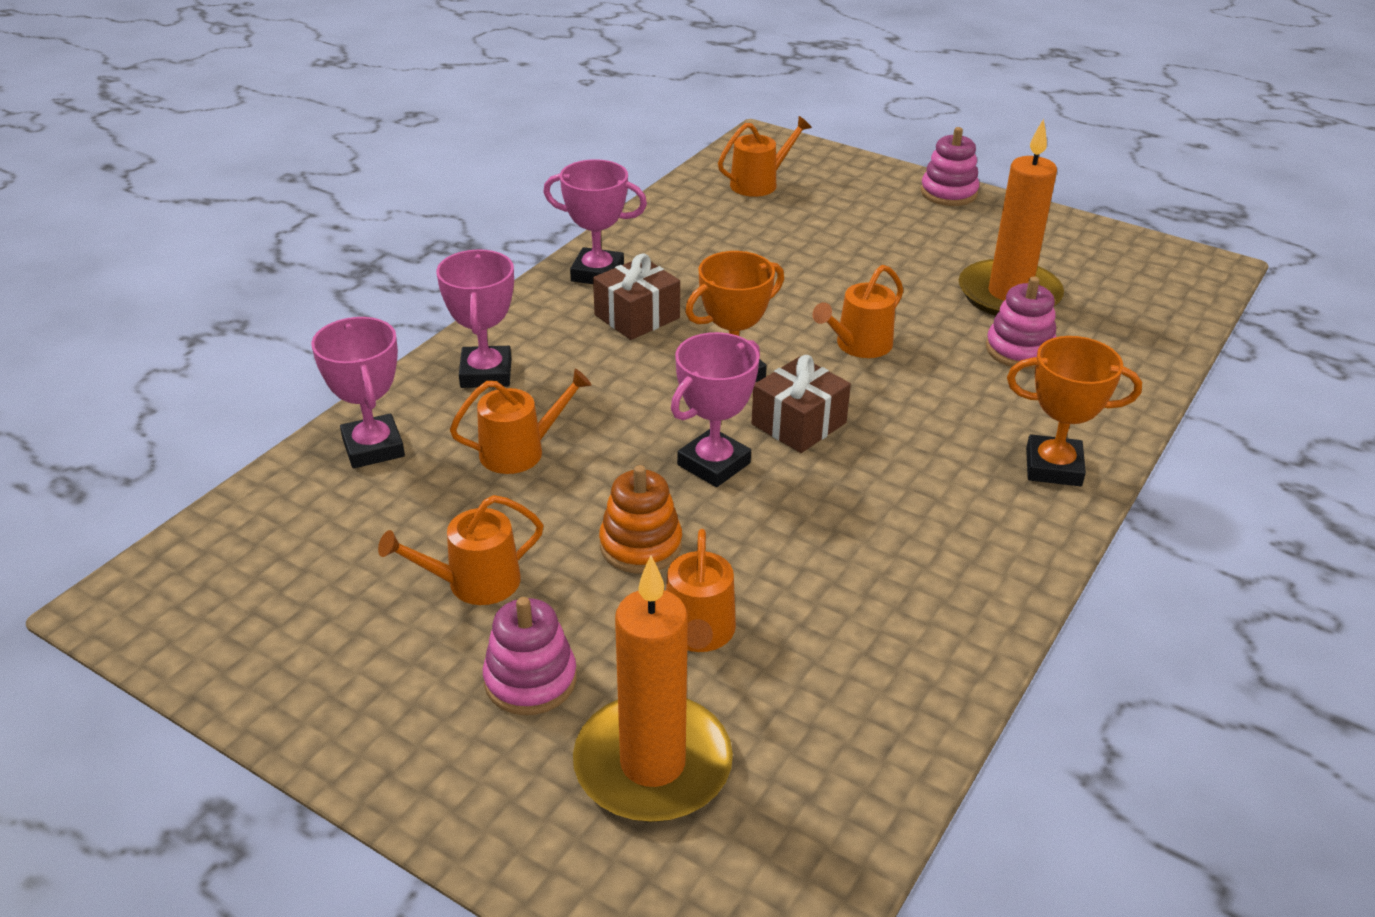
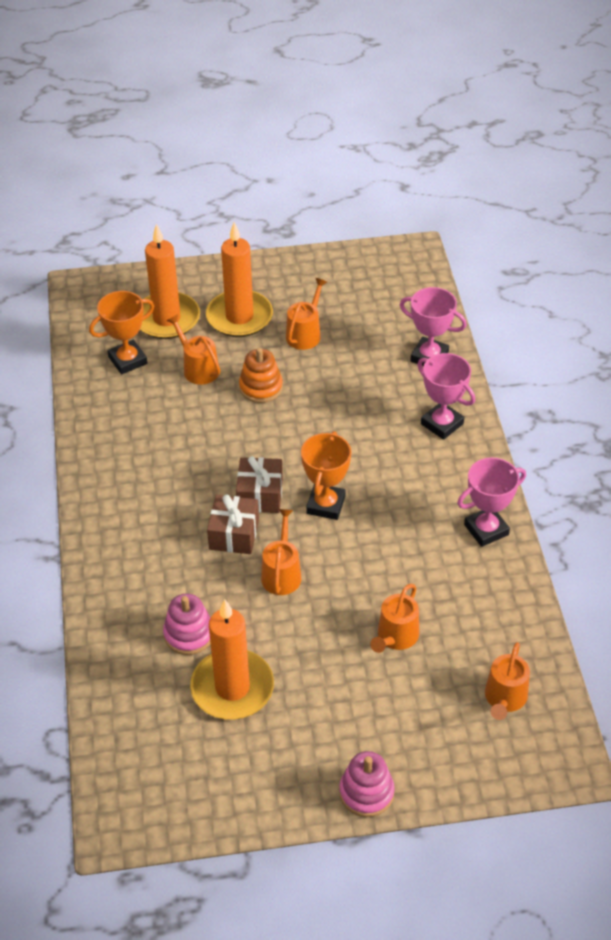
camera: 140 degrees right, 10 degrees up
orange watering can [450,369,592,474] -> orange watering can moved to [370,584,419,653]
pink stacking toy [483,597,577,715] -> orange candle [206,222,273,337]
brown gift [593,254,680,340] -> brown gift moved to [207,494,259,554]
pink trophy [671,332,760,487] -> none
orange trophy [1007,336,1142,486] -> orange trophy moved to [89,291,154,375]

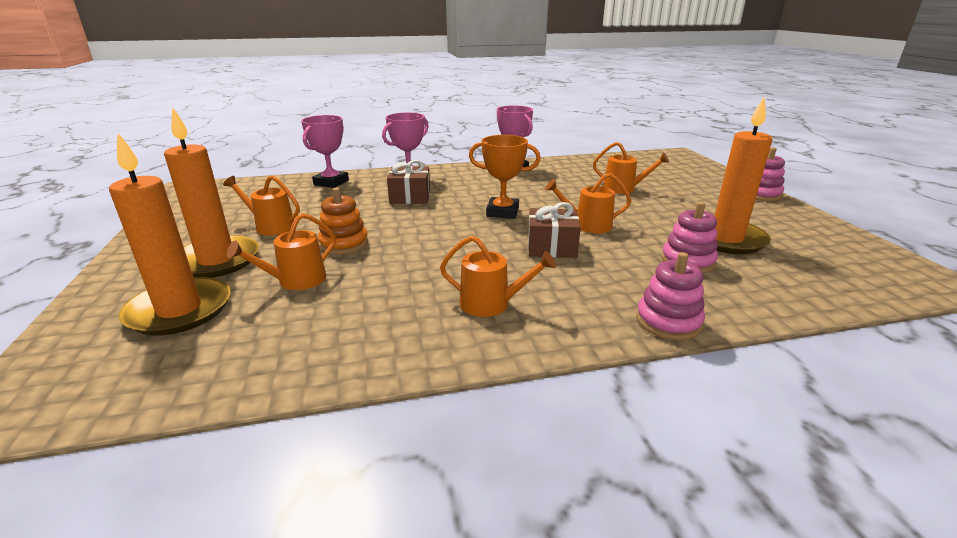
camera: 95 degrees left, 20 degrees down
orange trophy [89,291,154,375] -> none
brown gift [236,456,283,513] -> brown gift moved to [387,160,430,204]
orange watering can [485,642,530,720] -> orange watering can moved to [440,236,556,317]
none -> pink stacking toy [636,252,705,340]

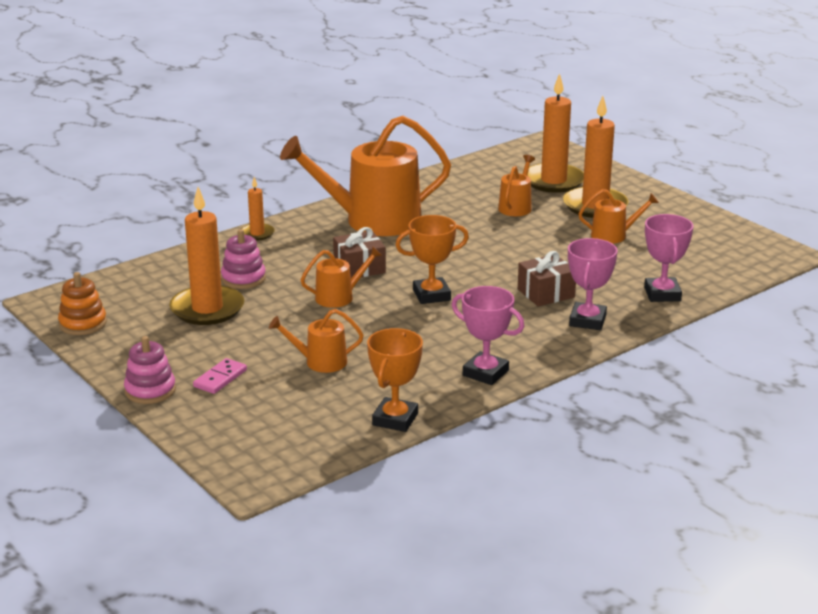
camera: 155 degrees right, 0 degrees up
orange stacking toy [318,188,368,255] -> orange stacking toy moved to [58,272,107,335]
orange watering can [440,236,556,317] -> orange watering can [280,115,451,236], size x2.17
pink stacking toy [636,252,705,340] -> orange candle [241,177,275,241]
none -> pink domino [193,358,247,394]
none -> orange trophy [367,328,423,432]

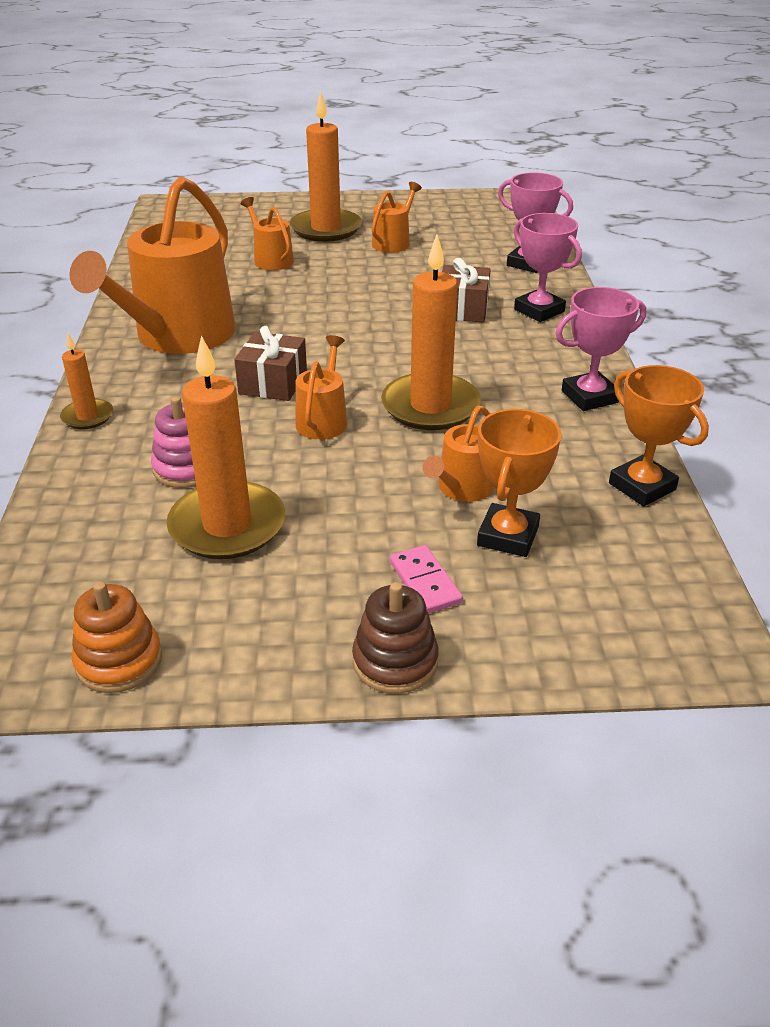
camera: 55 degrees left, 10 degrees up
pink stacking toy [124,336,176,404] -> brown stacking toy [352,582,439,694]
orange trophy [396,215,469,304] -> orange trophy moved to [477,409,561,557]
orange candle [527,73,584,193] -> orange candle moved to [381,235,481,430]

